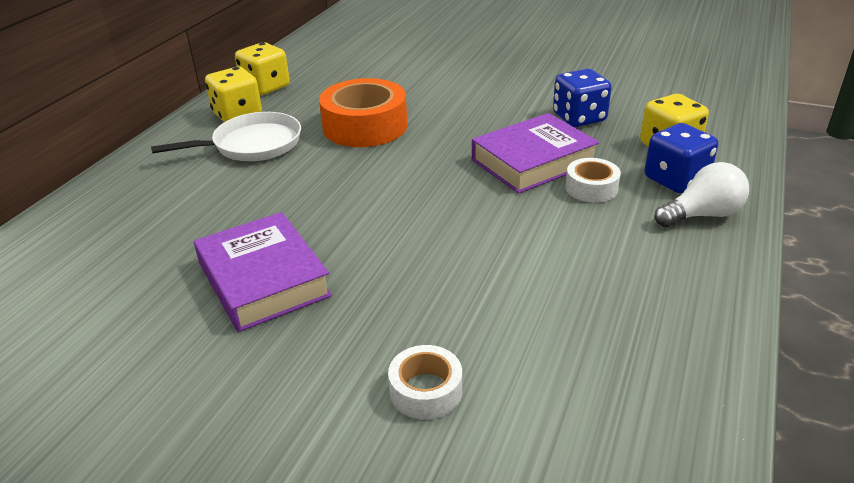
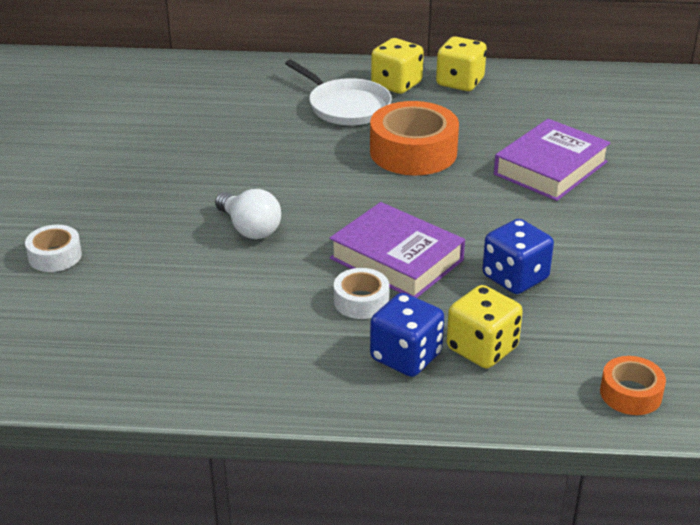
camera: 70 degrees right, 0 degrees up
purple book [194,212,332,332] -> purple book moved to [494,119,611,201]
white light bulb [655,162,749,227] -> white light bulb moved to [215,189,281,239]
none -> orange tape [600,356,666,415]

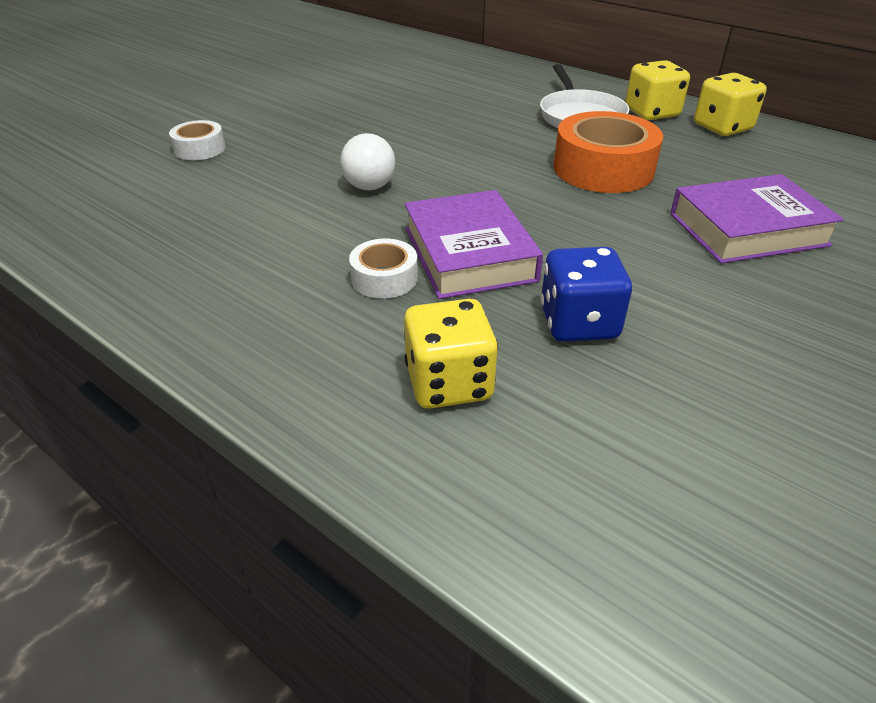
camera: 35 degrees right, 5 degrees up
blue dice [370,293,444,377] -> none
orange tape [600,356,666,415] -> none

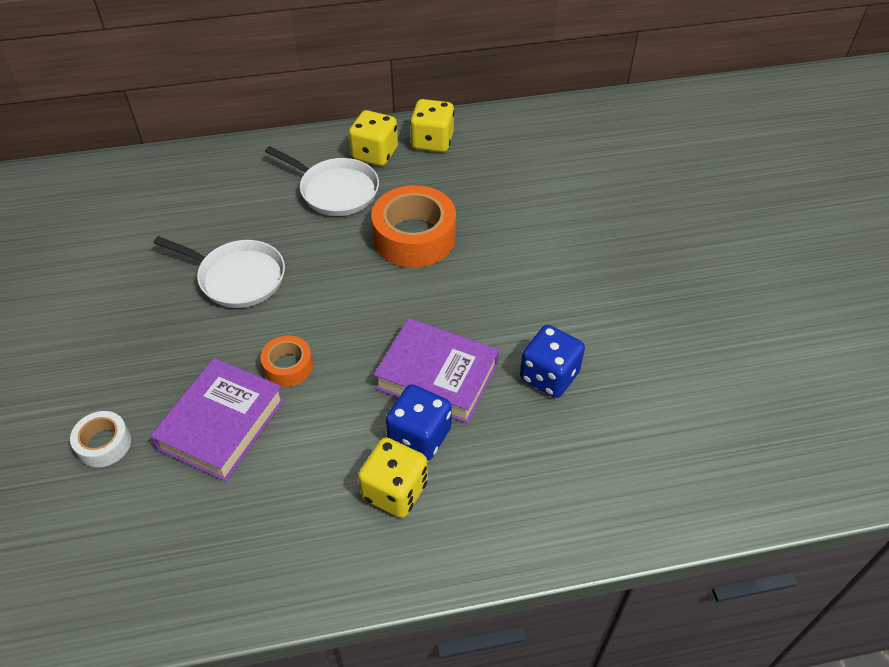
camera: 50 degrees left, 10 degrees up
white light bulb [341,133,395,190] -> orange tape [260,336,313,387]
white tape [349,239,418,299] -> blue dice [386,384,452,461]
yellow dice [404,299,498,409] -> yellow dice moved to [358,437,428,518]
purple book [670,174,844,264] -> purple book moved to [150,358,285,482]
none -> white pan [153,236,285,308]

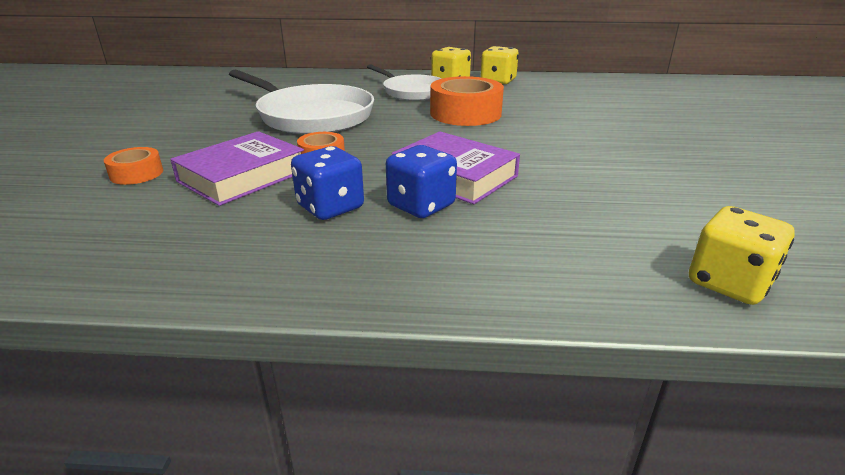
camera: 15 degrees right, 20 degrees down
white tape [70,411,131,467] -> orange tape [104,147,163,185]
white pan [153,236,285,308] -> white pan [229,70,374,134], size x1.58
yellow dice [358,437,428,518] -> yellow dice moved to [689,206,795,305]
blue dice [520,325,585,398] -> blue dice moved to [291,146,364,220]

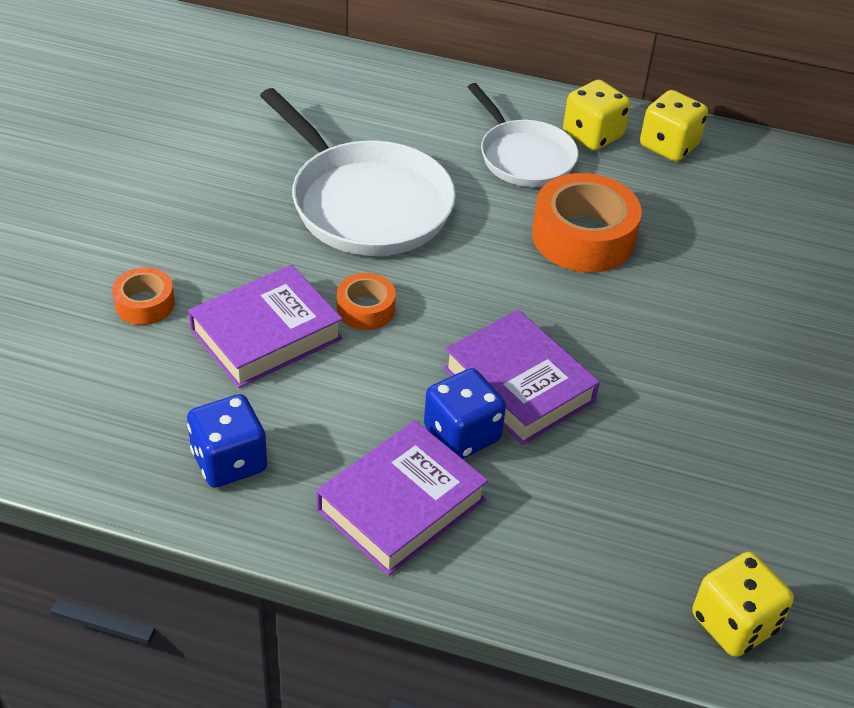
camera: 10 degrees right, 15 degrees up
blue dice [291,146,364,220] -> blue dice moved to [187,394,267,488]
none -> purple book [316,421,488,576]

